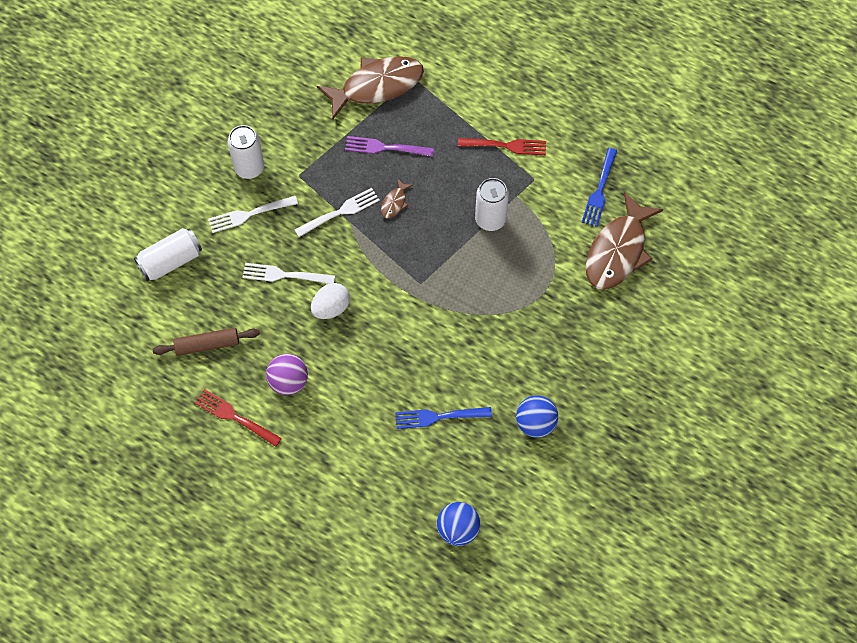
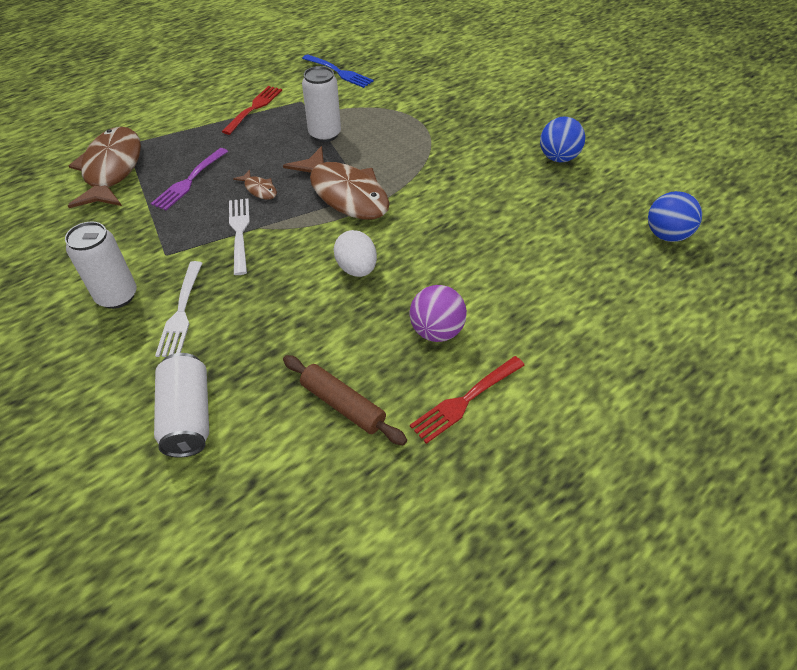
camera: 70 degrees left, 15 degrees down
brown rolling pin [153,328,260,356] -> brown rolling pin turned 60 degrees counterclockwise [283,355,407,445]
white fork [242,263,335,284] -> none
blue fork [395,407,492,429] -> none
brown fish [586,192,663,290] -> brown fish moved to [283,146,390,220]

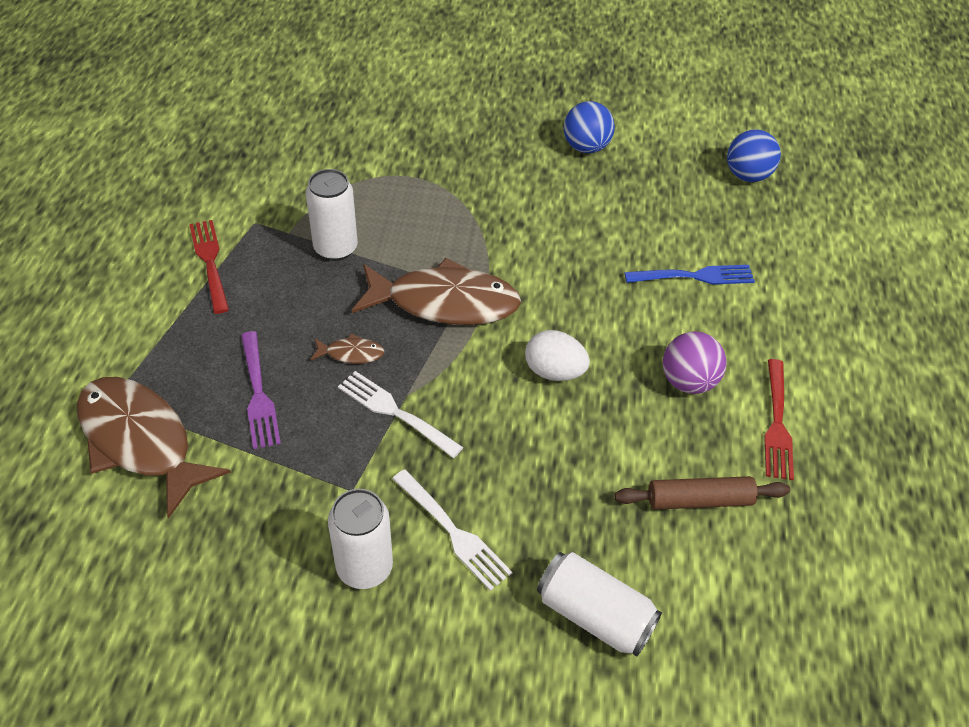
camera: 45 degrees left, 0 degrees up
blue fork [302,54,374,88] -> blue fork moved to [624,265,755,285]

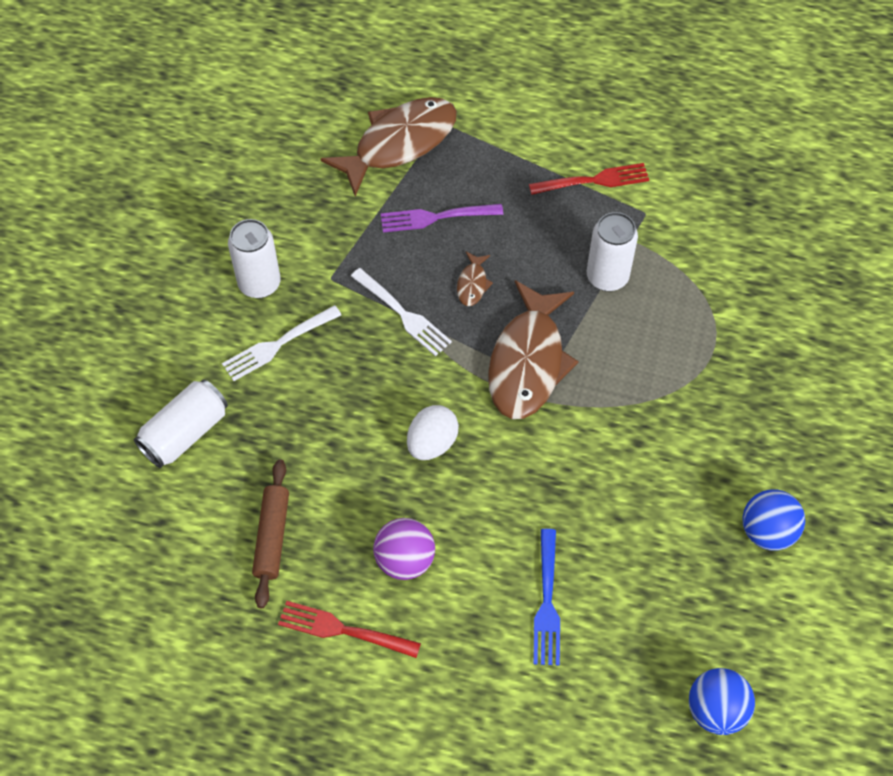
camera: 100 degrees right, 10 degrees up
white fork [338,371,464,458] -> white fork turned 90 degrees clockwise [351,268,452,356]

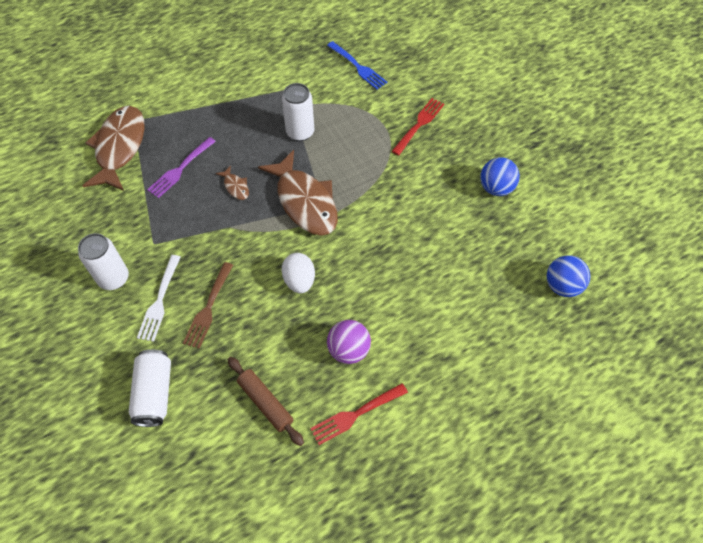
camera: 45 degrees left, 0 degrees up
white fork [351,268,452,356] -> none
red fork [529,163,649,195] -> red fork moved to [392,98,444,156]
blue fork [533,529,560,666] -> blue fork moved to [327,41,387,90]
none -> brown fork [183,262,233,349]

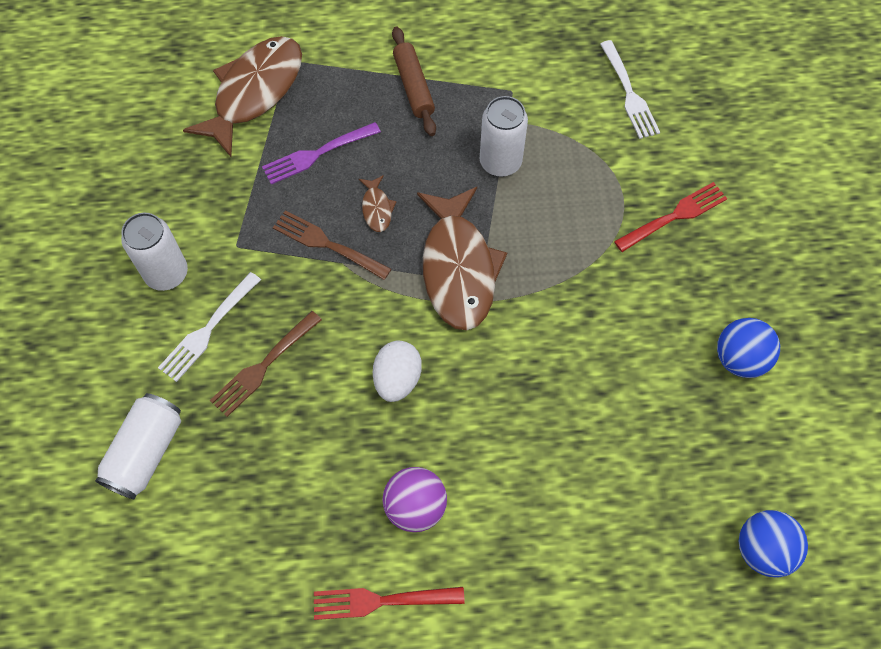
camera: 25 degrees right, 5 degrees up
brown rolling pin [228,357,304,446] -> brown rolling pin moved to [392,27,436,136]
blue fork [327,41,387,90] -> white fork [600,40,660,139]
none -> brown fork [273,210,391,280]

